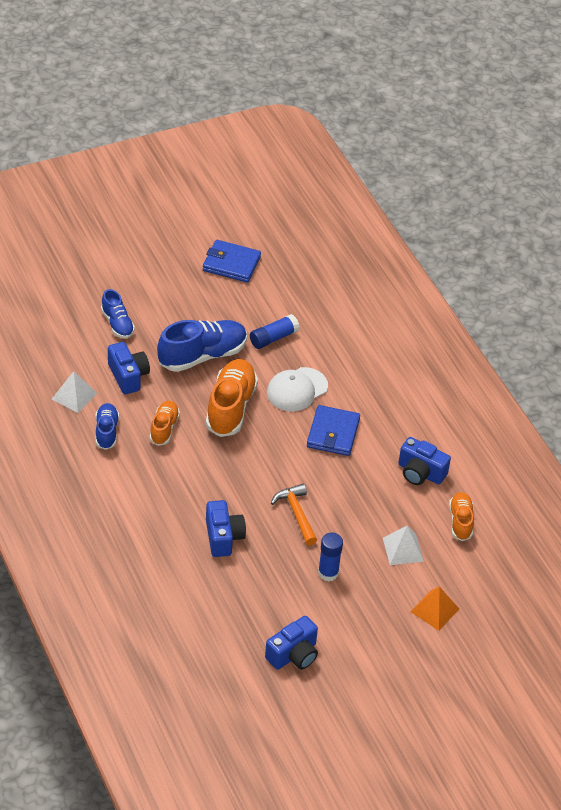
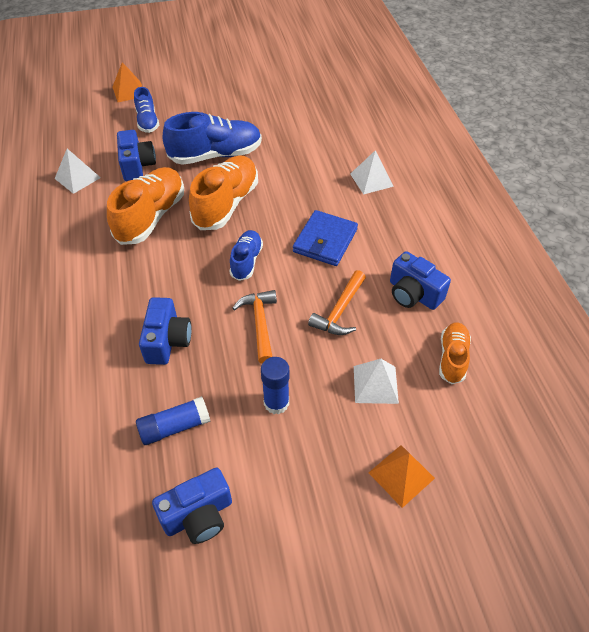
camera: 15 degrees right, 5 degrees up
blue shoe [95,403,119,450] -> blue shoe moved to [230,230,263,281]
orange shoe [149,401,180,446] -> orange shoe [107,167,184,245], size x1.76
blue wallet [203,240,261,283] -> none
blue glue stick [250,314,300,349] -> blue glue stick moved to [136,396,211,445]
white cap [267,367,328,412] -> none
none -> orange pyramid [112,62,142,102]
none -> orange hammer [308,270,366,335]
none -> white pyramid [350,150,394,194]

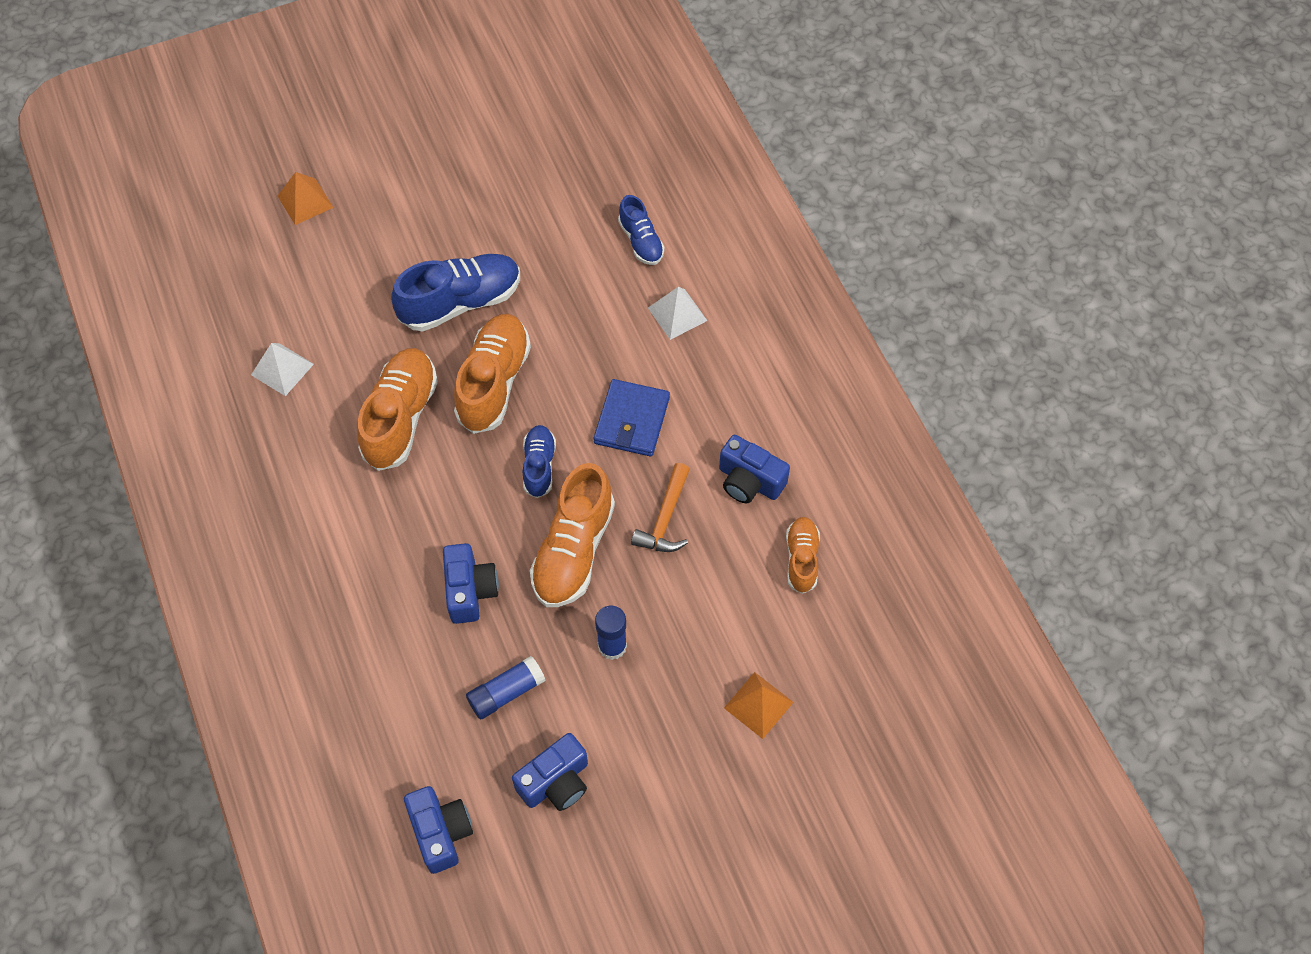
camera: 10 degrees left, 10 degrees up
blue camera [117,130,156,181] -> blue camera moved to [404,786,473,874]
blue shoe [134,87,159,133] -> blue shoe moved to [618,195,665,265]
orange hammer [232,290,277,364] -> orange shoe [530,463,615,607]
white pyramid [354,359,399,404] -> none

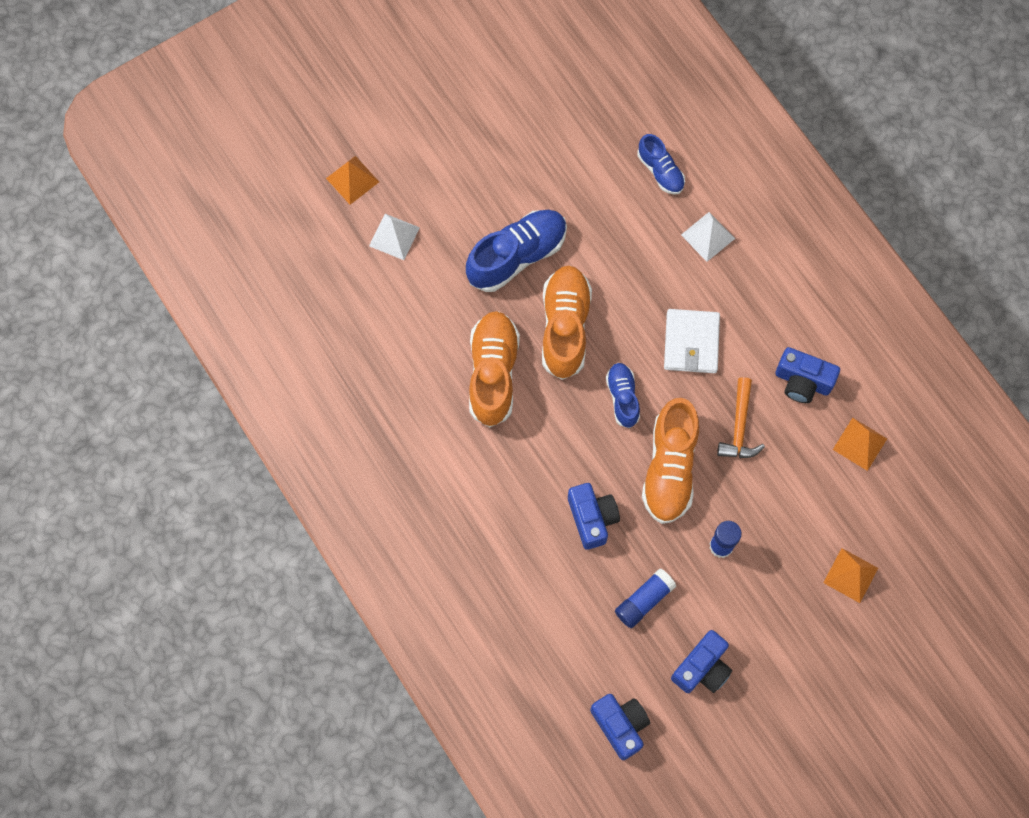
camera: 10 degrees left, 10 degrees up
white pyramid [251,343,314,396] -> white pyramid moved to [369,214,420,260]
blue wallet [594,379,670,457] -> white wallet [664,309,720,373]
orange shoe [786,517,820,594] -> orange pyramid [833,418,887,471]

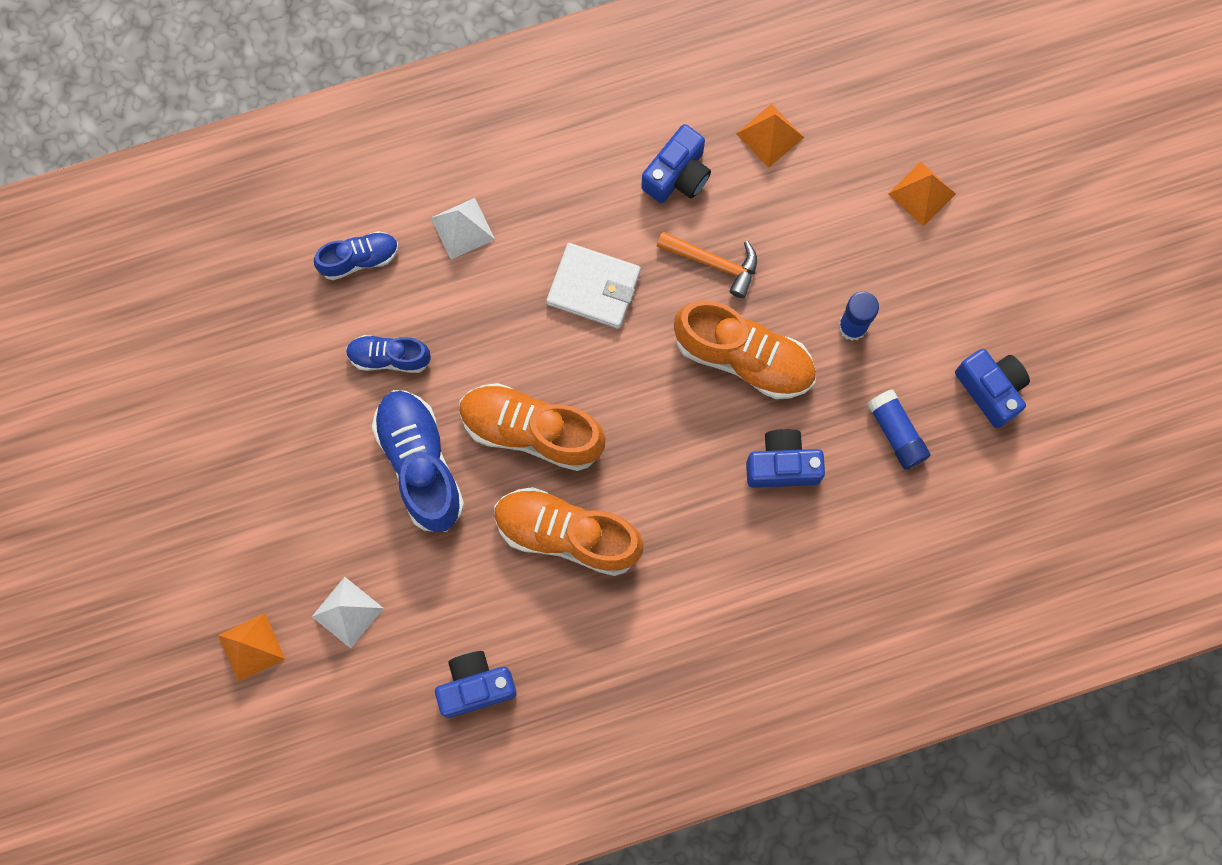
camera: 75 degrees left, 5 degrees up
blue camera [590,694,650,760] -> blue camera moved to [435,651,517,718]
blue shoe [606,363,640,428] -> blue shoe moved to [346,335,431,373]

